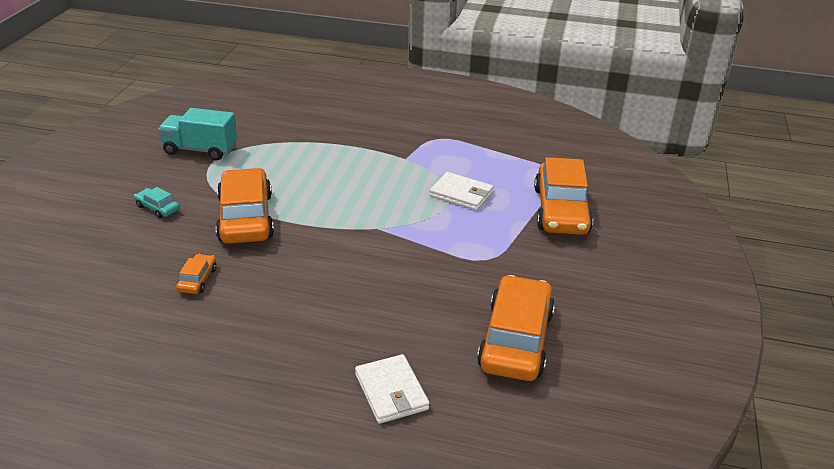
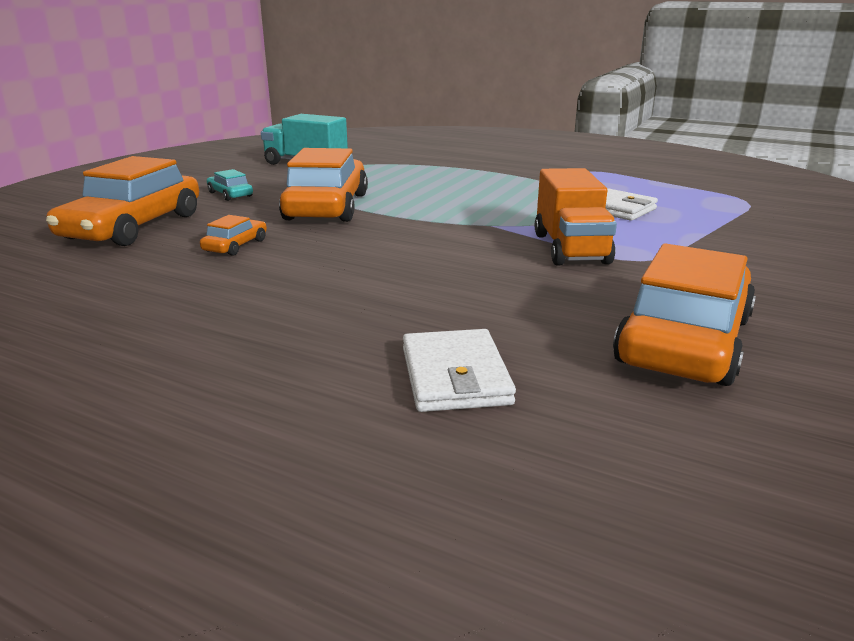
camera: 15 degrees right, 10 degrees down
orange car [534,157,593,235] -> orange car moved to [46,156,199,246]
none -> orange truck [535,168,617,266]

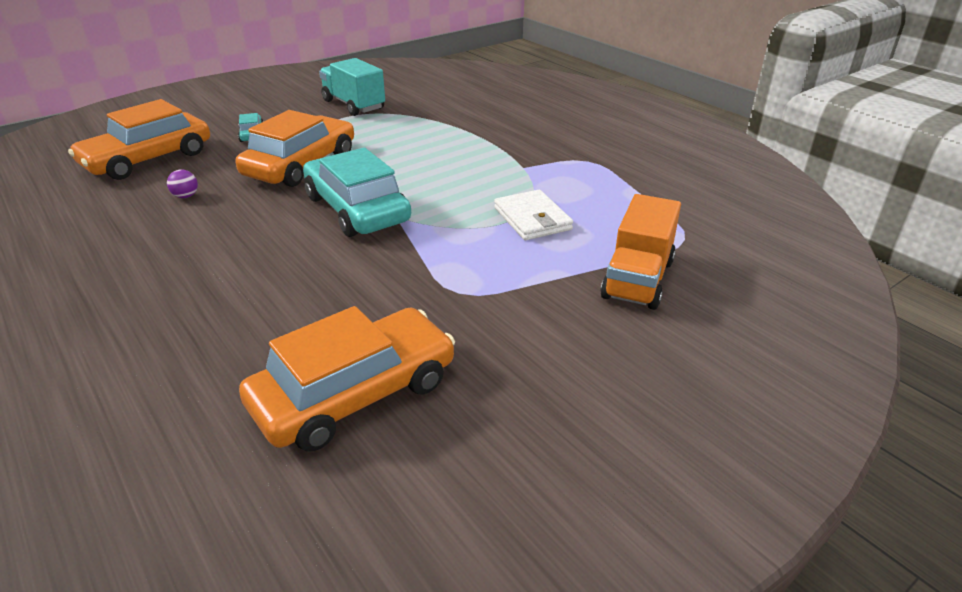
camera: 25 degrees right, 10 degrees up
orange car [200,215,267,256] -> purple ball [167,169,198,198]
white wallet [403,329,516,412] -> none
orange truck [535,168,617,266] -> orange truck moved to [601,194,681,310]
none -> turquoise car [303,148,411,237]

